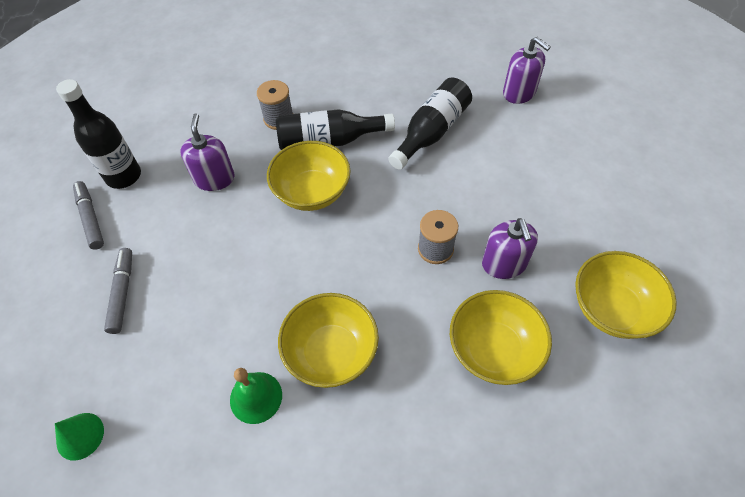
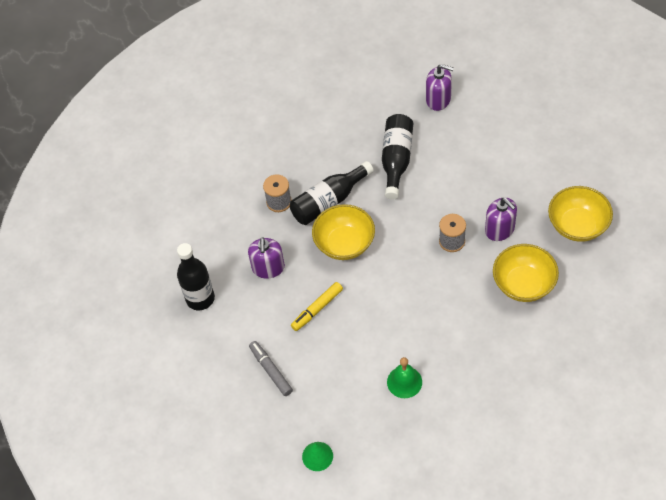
camera: 25 degrees left, 0 degrees up
grey marker [73,181,104,250] -> none
purple soap dispenser [180,113,235,191] -> purple soap dispenser turned 150 degrees counterclockwise [248,237,285,279]
yellow bowl [278,293,379,388] -> none
none -> yellow marker [291,282,343,331]

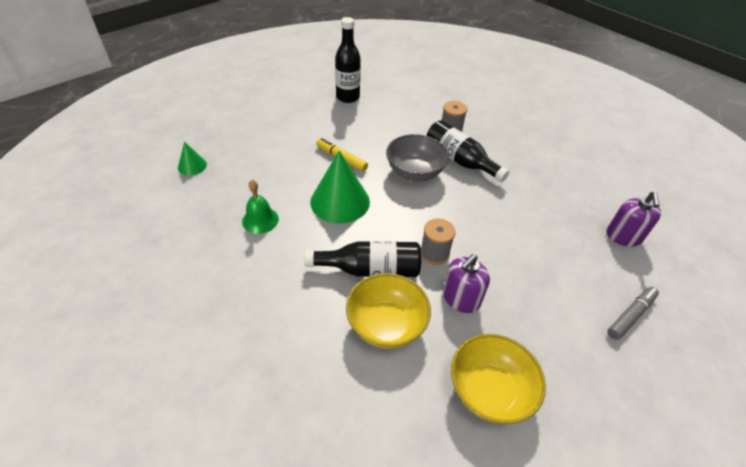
camera: 75 degrees right, 10 degrees down
purple soap dispenser [248,237,285,279] -> none
grey marker [249,341,293,396] -> grey marker moved to [607,287,659,340]
yellow bowl [312,204,375,260] -> grey bowl [386,134,449,182]
black bottle [382,114,413,200] -> black bottle moved to [304,241,421,277]
none -> green cone [310,151,370,224]

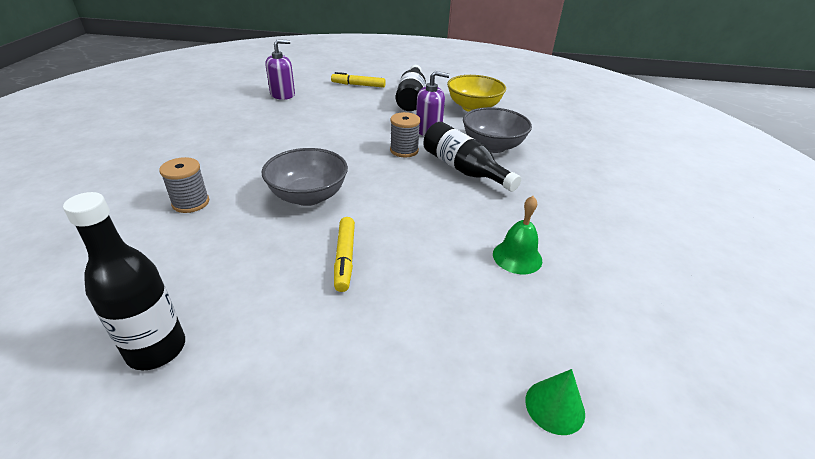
camera: 130 degrees left, 10 degrees down
green cone [310,151,370,224] -> none
yellow bowl [346,273,431,349] -> grey bowl [463,107,532,153]
black bottle [427,120,509,182] -> black bottle moved to [396,65,426,111]
grey marker [607,287,659,340] -> yellow marker [331,72,386,88]

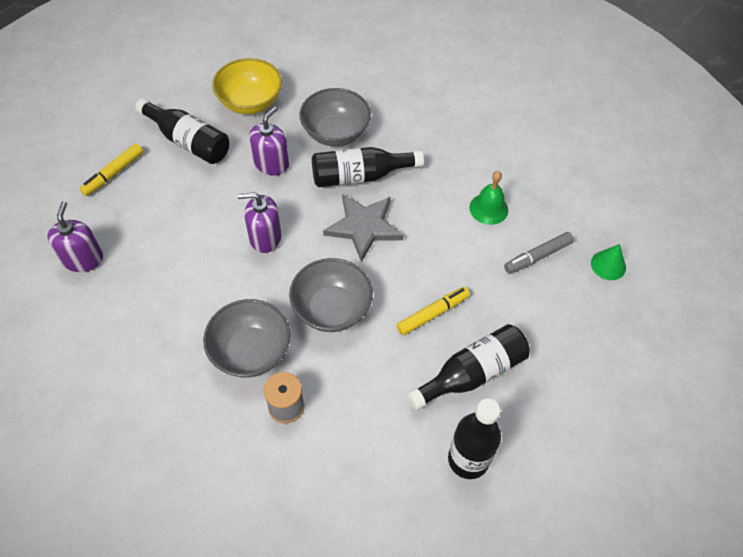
camera: 60 degrees left, 20 degrees up
yellow marker [334,217,355,292] -> yellow marker turned 60 degrees counterclockwise [397,287,470,335]
grey spool [390,112,420,157] -> none
none -> grey bowl [203,299,290,378]
none -> purple soap dispenser [238,192,281,253]
none -> grey star [323,194,404,262]
none -> black bottle [407,324,530,410]
none -> grey marker [504,232,574,274]

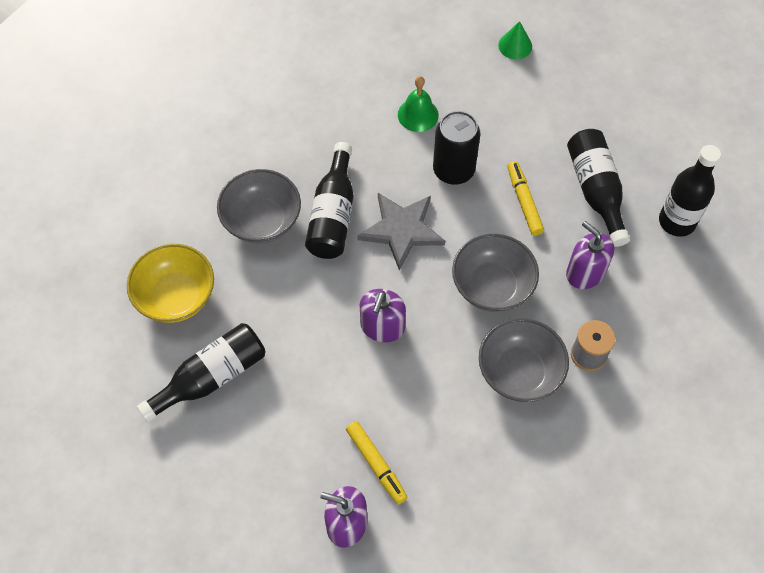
camera: 70 degrees left, 5 degrees up
yellow marker [80,143,143,196] -> yellow marker moved to [346,421,408,504]
purple soap dispenser [249,106,289,175] -> purple soap dispenser moved to [566,221,614,289]
grey marker [504,232,574,274] -> none
none -> black can [433,111,481,185]

